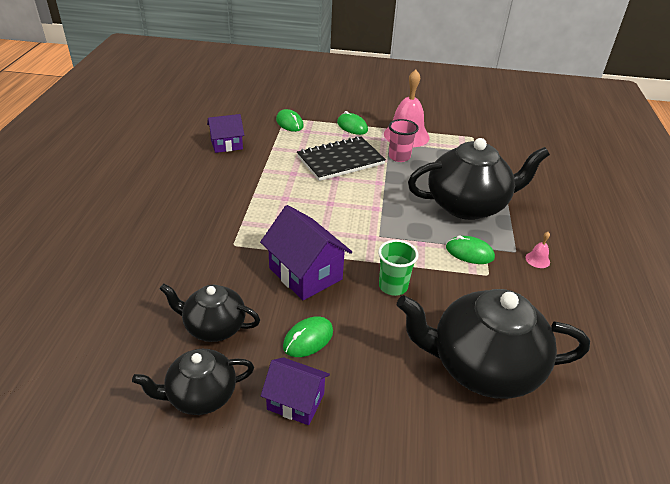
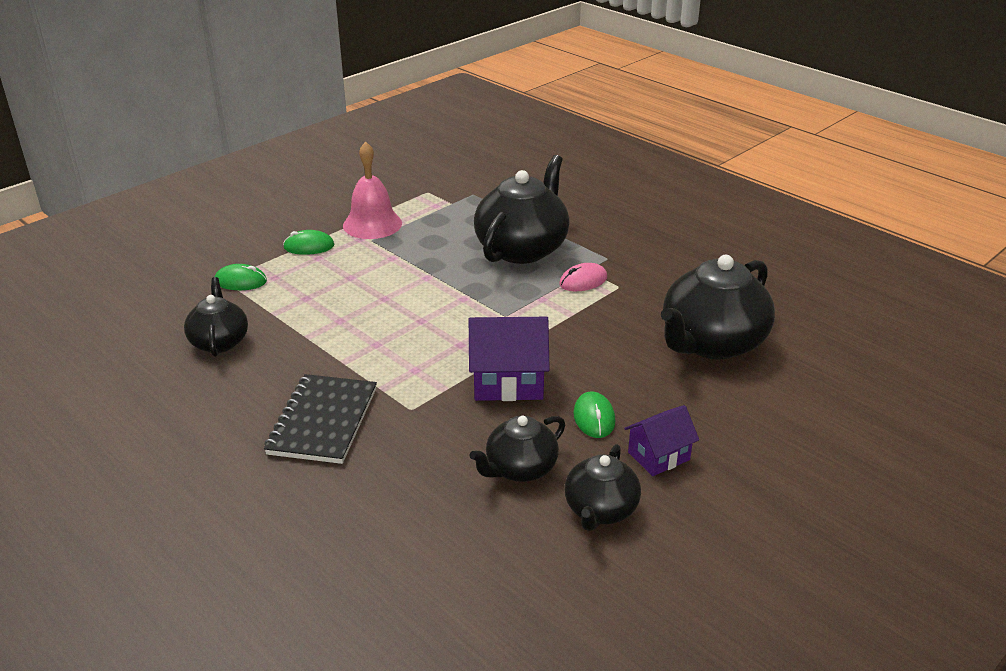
camera: 50 degrees left, 5 degrees down
purple house [207,114,244,153] -> black teapot [184,277,248,357]
black notebook [297,136,386,181] -> black notebook moved to [264,374,377,464]
green cup [378,240,418,296] -> none
pink cup [389,119,419,162] -> none
green mouse [446,236,495,264] -> pink mouse [559,263,607,291]
pink bell [525,232,550,268] -> none

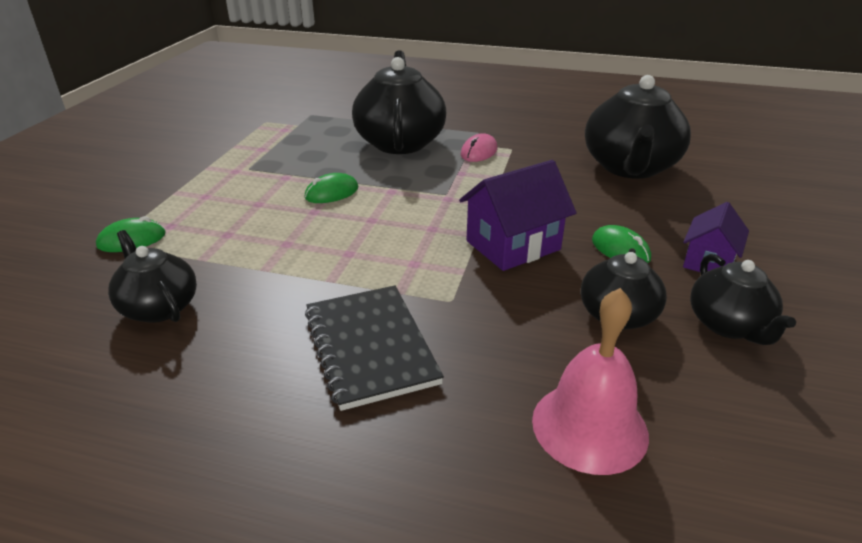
camera: 30 degrees left, 0 degrees up
green mouse [283,230,334,255] -> green mouse moved to [305,173,358,203]
pink bell [343,141,402,239] -> pink bell moved to [532,288,649,475]

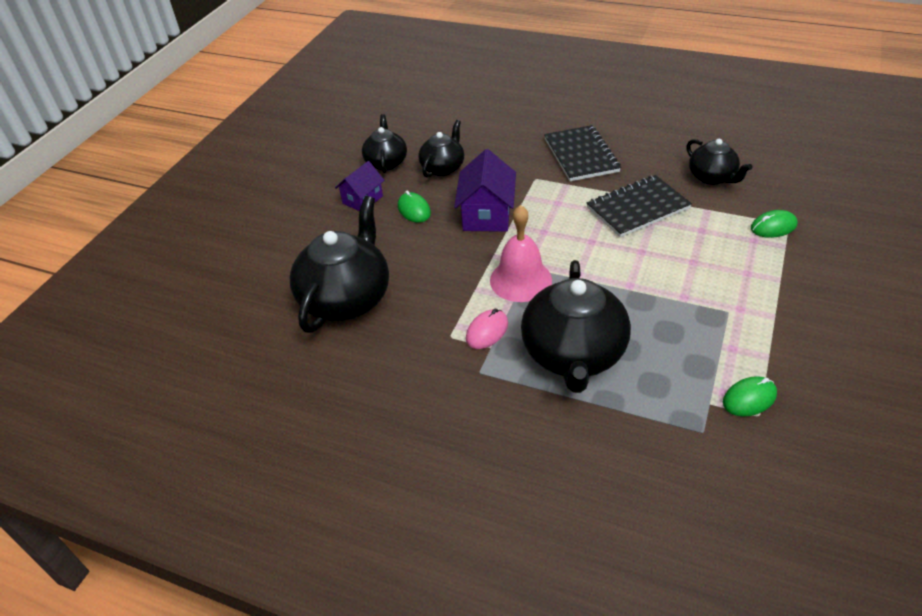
camera: 170 degrees left, 10 degrees up
green mouse [305,173,358,203] -> green mouse moved to [723,376,777,417]
purple house [459,160,576,271] -> purple house turned 60 degrees counterclockwise [454,149,516,232]
pink bell [532,288,649,475] -> pink bell moved to [490,205,552,302]
none -> black notebook [586,175,692,238]

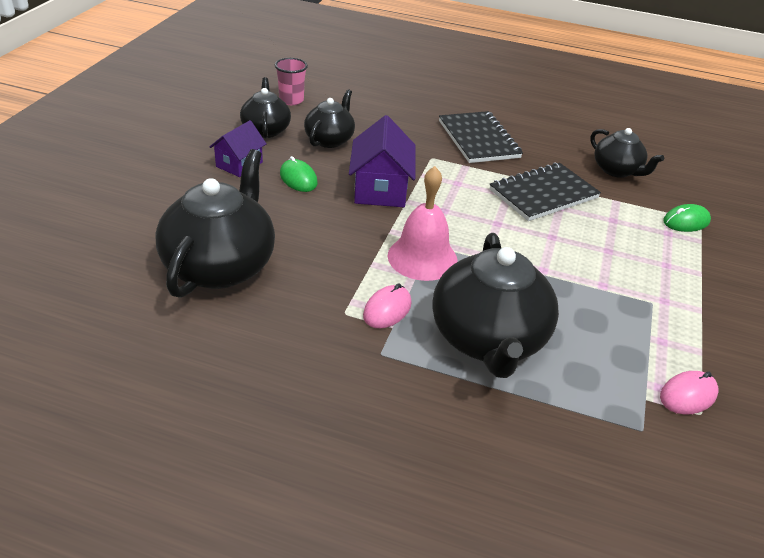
camera: 10 degrees left, 5 degrees down
green mouse [723,376,777,417] -> pink mouse [660,371,718,415]
none -> pink cup [275,58,308,105]

